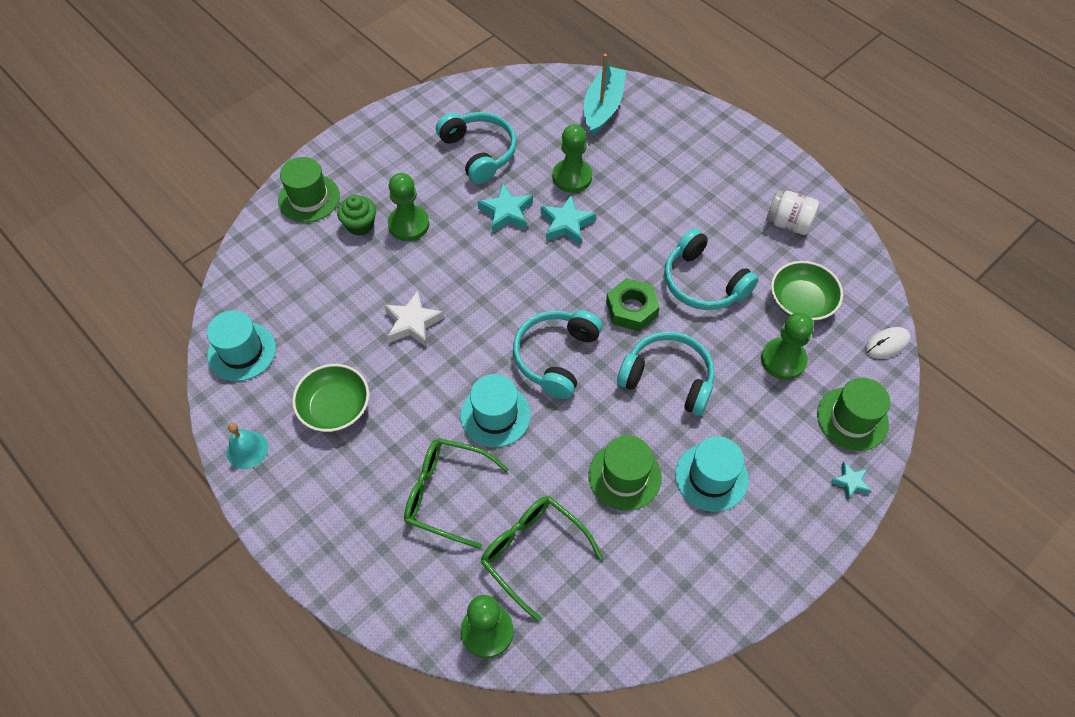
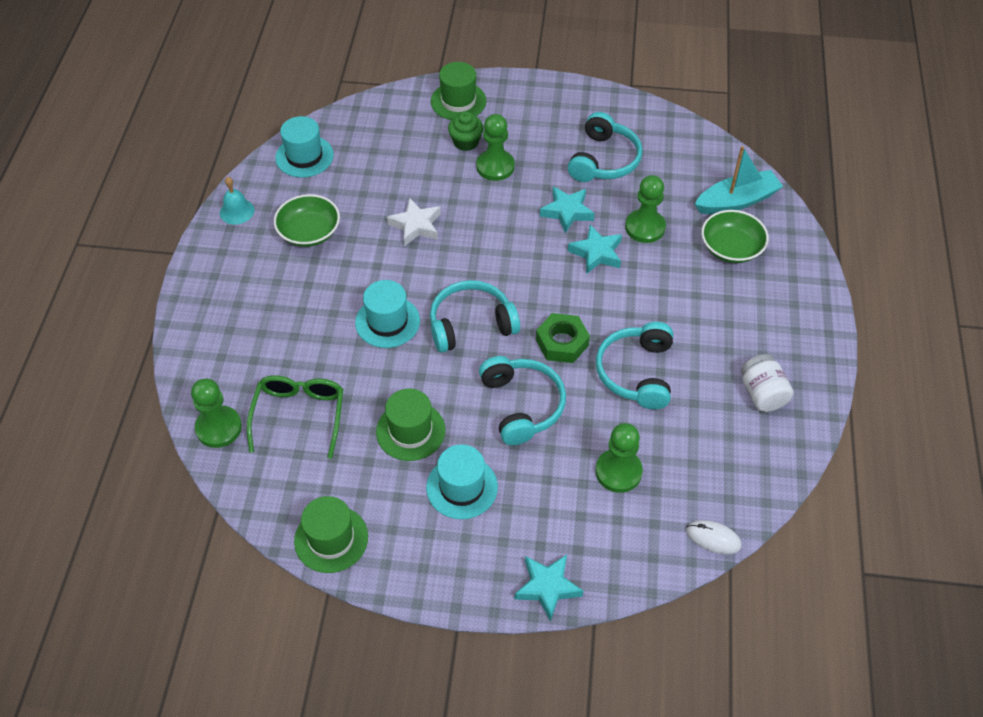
camera: 50 degrees right, 5 degrees down
green glasses [404,438,509,549] -> none
green bowl [771,261,843,321] -> green bowl moved to [701,210,769,263]
green hat [817,378,890,451] -> green hat moved to [294,496,368,573]
turquoise star [831,462,871,500] -> turquoise star [514,555,583,621], size x1.71

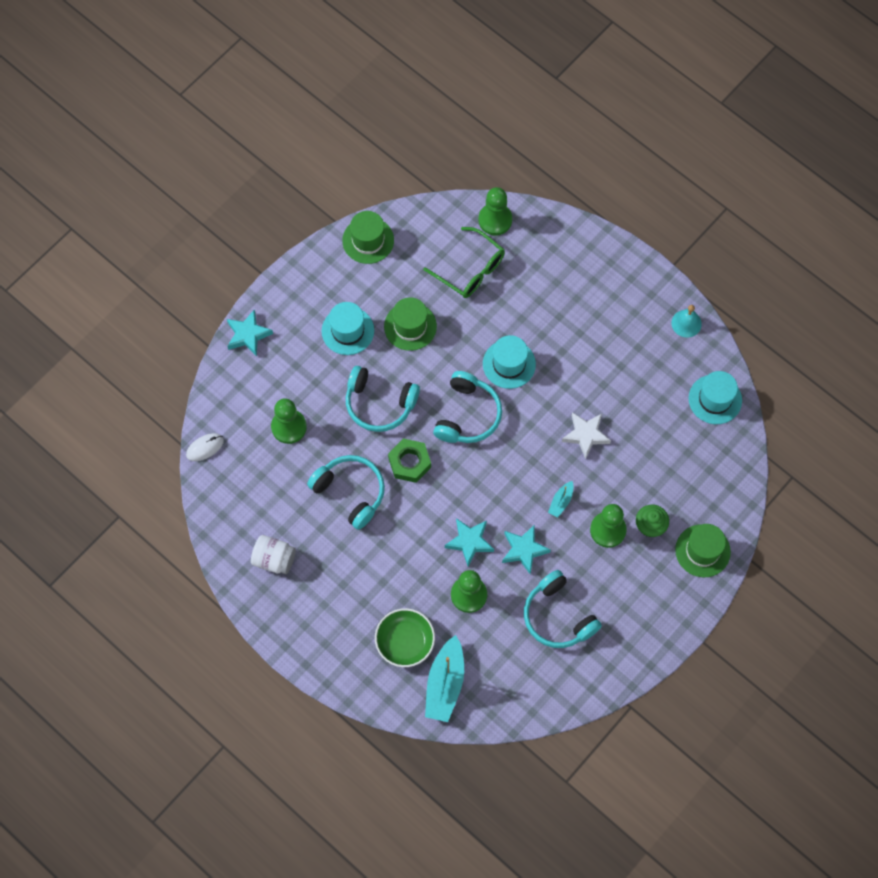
camera: 125 degrees right, 15 degrees up
green bowl [274,194,340,247] -> none
none -> turquoise boat [548,481,574,518]

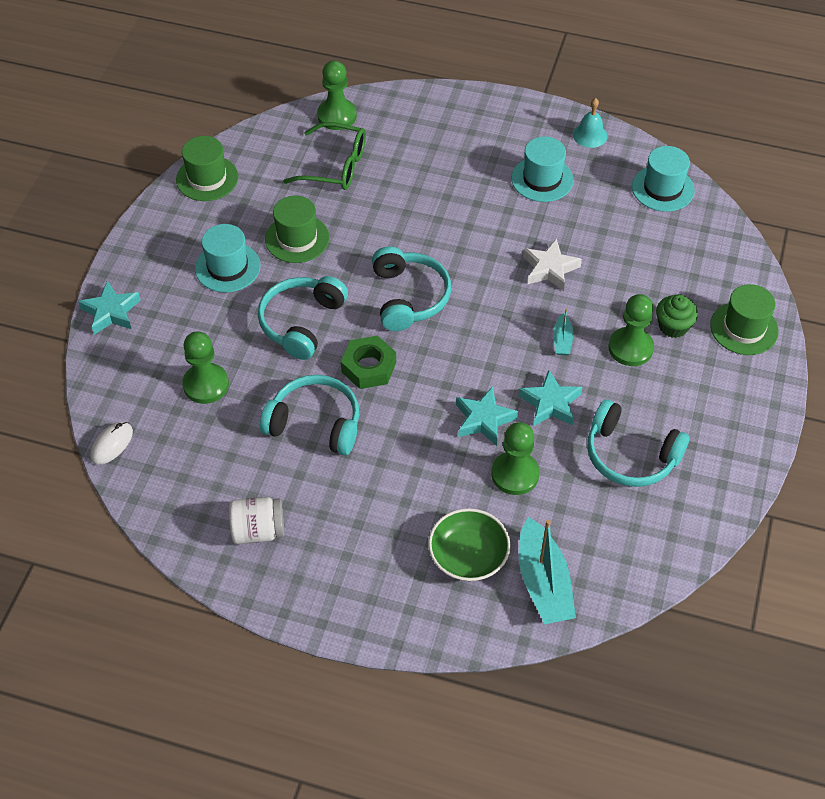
camera: 25 degrees left, 15 degrees down
turquoise headphones [346,366,420,432] -> turquoise headphones turned 120 degrees clockwise [258,276,348,360]
turquoise hat [483,335,536,389] -> turquoise hat moved to [511,137,574,202]

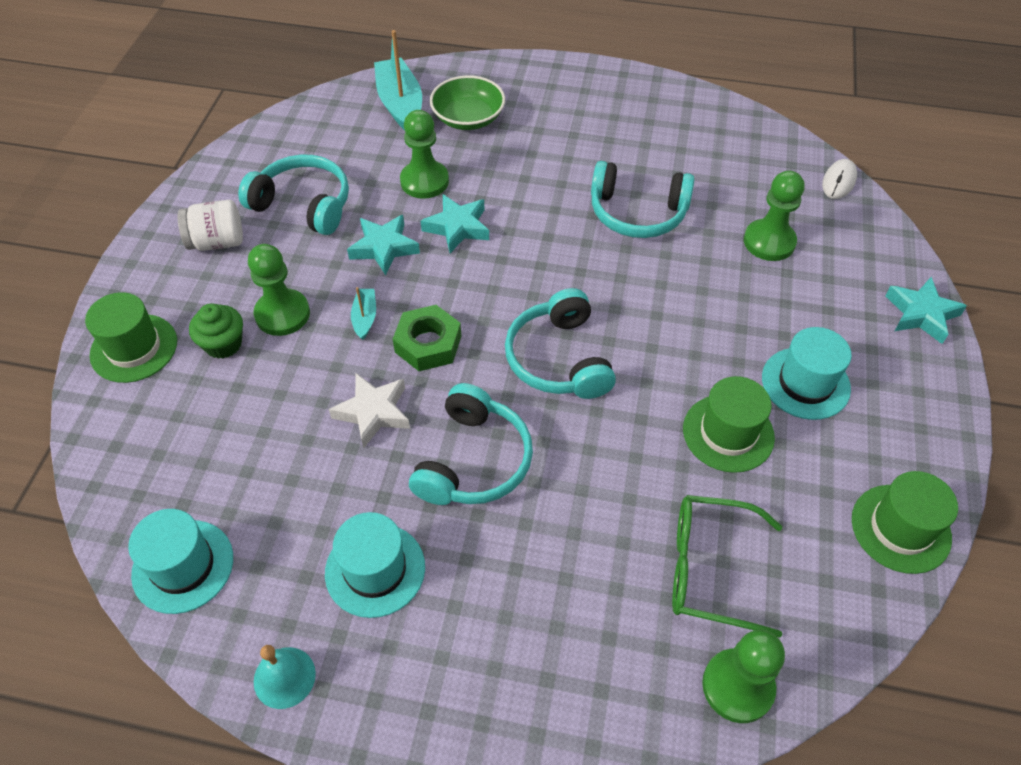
camera: 175 degrees right, 0 degrees up
white jar [229,497,284,544] -> white jar moved to [178,200,243,251]
turquoise headphones [258,276,348,360] -> turquoise headphones moved to [409,383,533,505]
green nut [341,336,396,389] -> green nut moved to [393,305,461,371]

